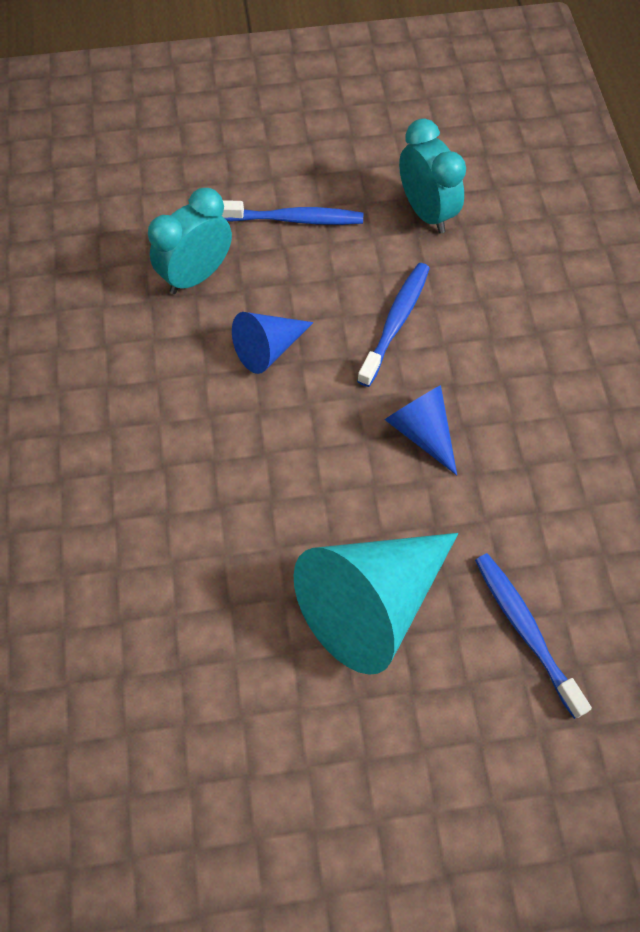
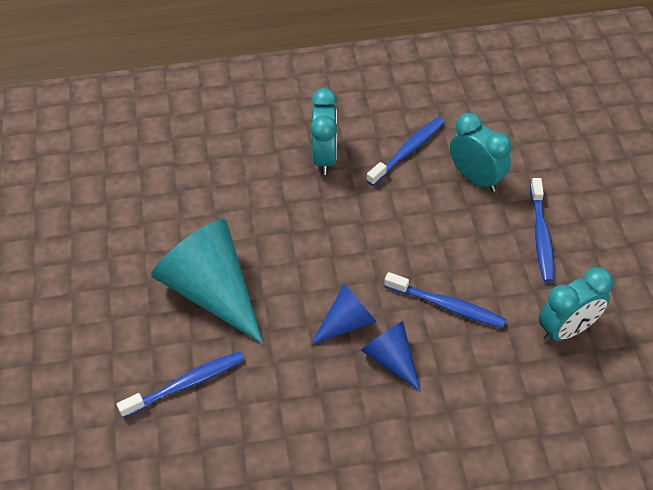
camera: 90 degrees right, 10 degrees down
blue cone [232,312,314,374] -> blue cone moved to [361,321,421,392]
none -> turquoise clock [310,88,337,175]
none -> blue toothbrush [366,117,445,186]

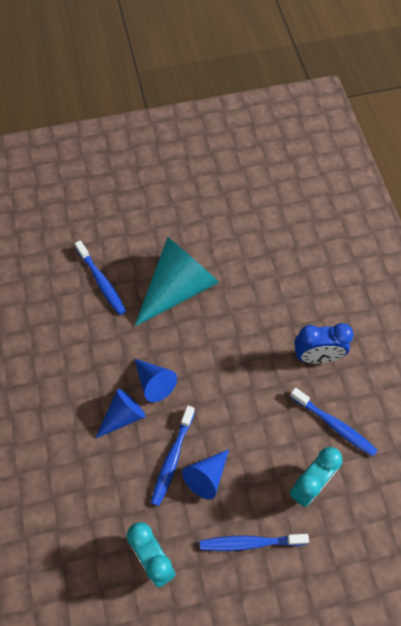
camera: 85 degrees right, 10 degrees up
turquoise clock [310,88,337,175] -> blue clock [294,323,354,364]
none -> blue cone [182,449,229,500]

